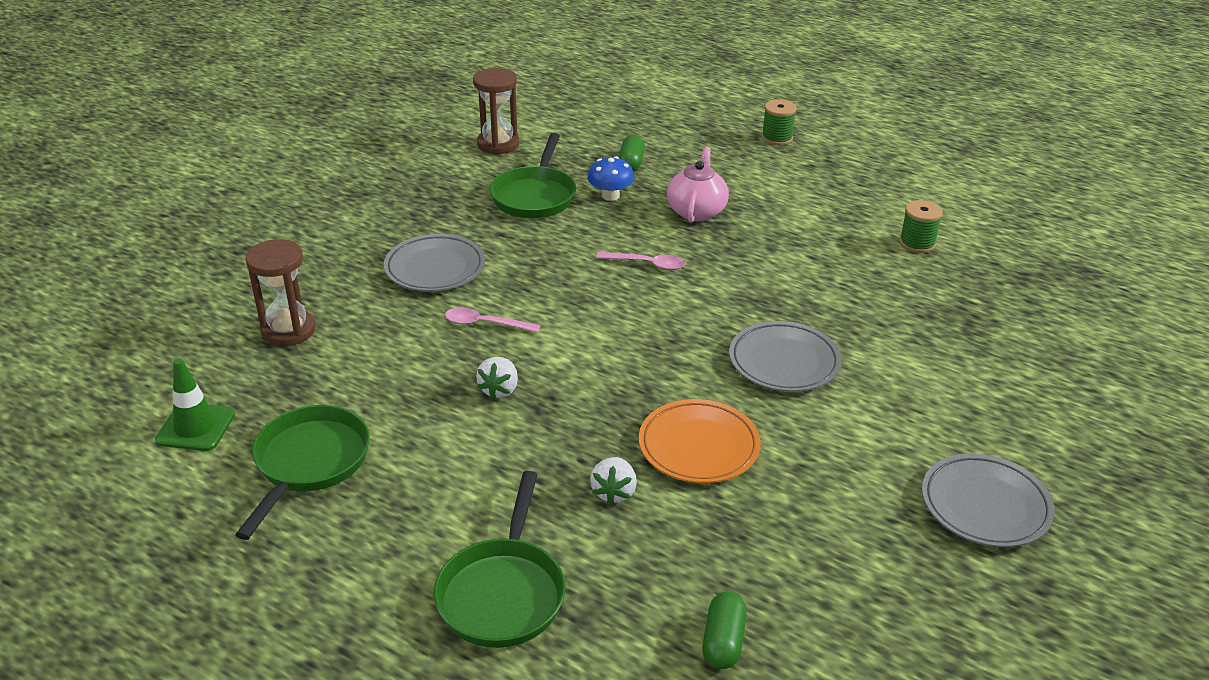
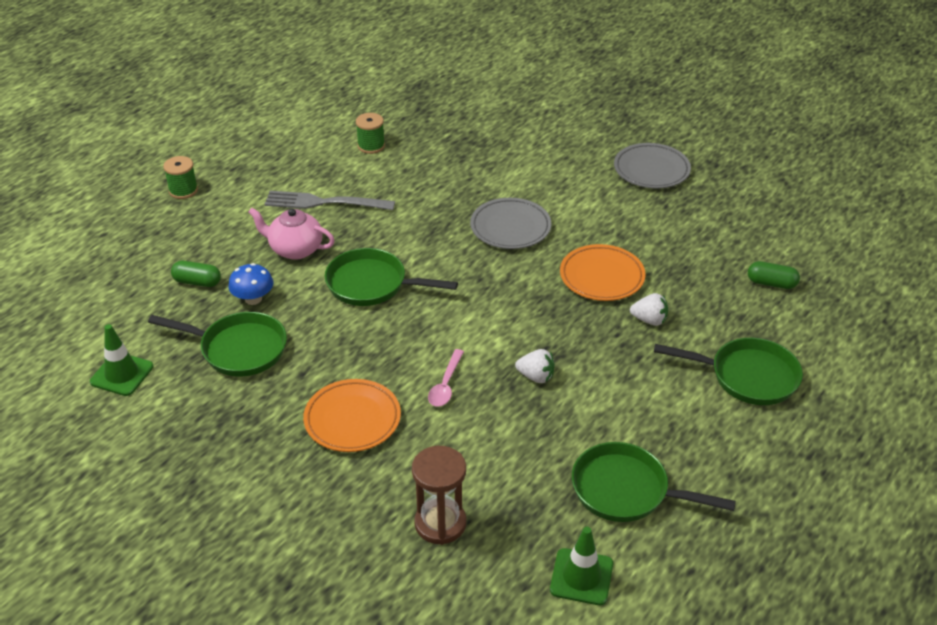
camera: 85 degrees left, 5 degrees up
grey plate [384,234,485,292] -> orange plate [303,379,401,452]
brown hourglass [473,68,519,155] -> green traffic cone [90,324,153,396]
pink spoon [596,252,685,270] -> green pan [325,248,458,306]
none -> grey fork [265,191,395,210]

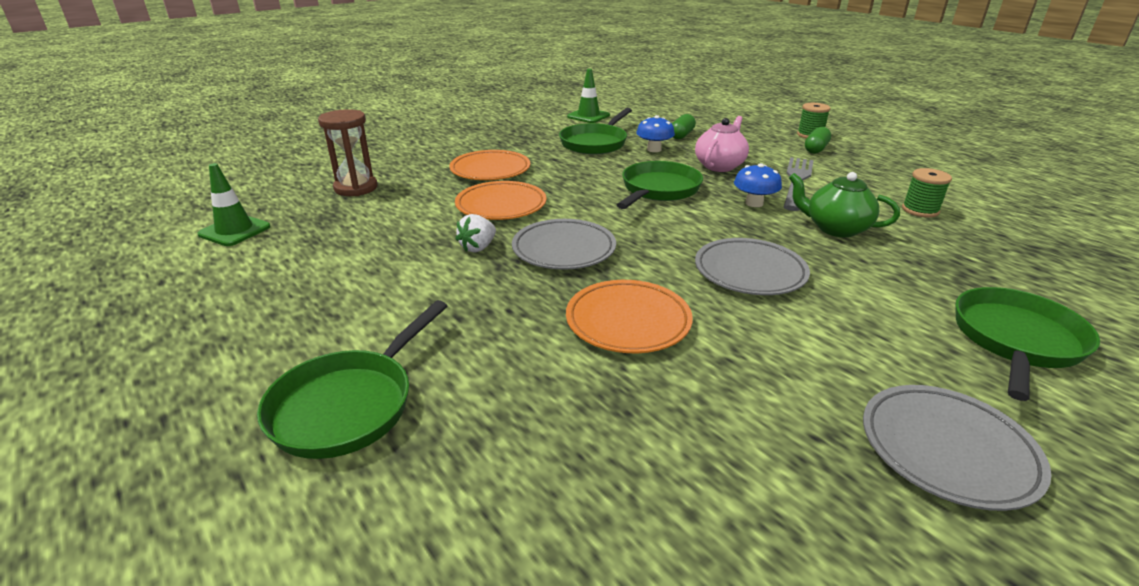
camera: 105 degrees right, 10 degrees down
pink spoon [428,349,464,407] -> orange plate [455,181,547,220]
green pan [572,442,736,522] -> green pan moved to [955,287,1100,401]
white strawberry [630,293,668,326] -> none
green capsule [748,261,800,289] -> green capsule moved to [805,127,831,154]
none -> grey plate [512,219,616,270]
none -> blue mushroom [734,163,782,207]
none -> green teapot [789,172,900,237]

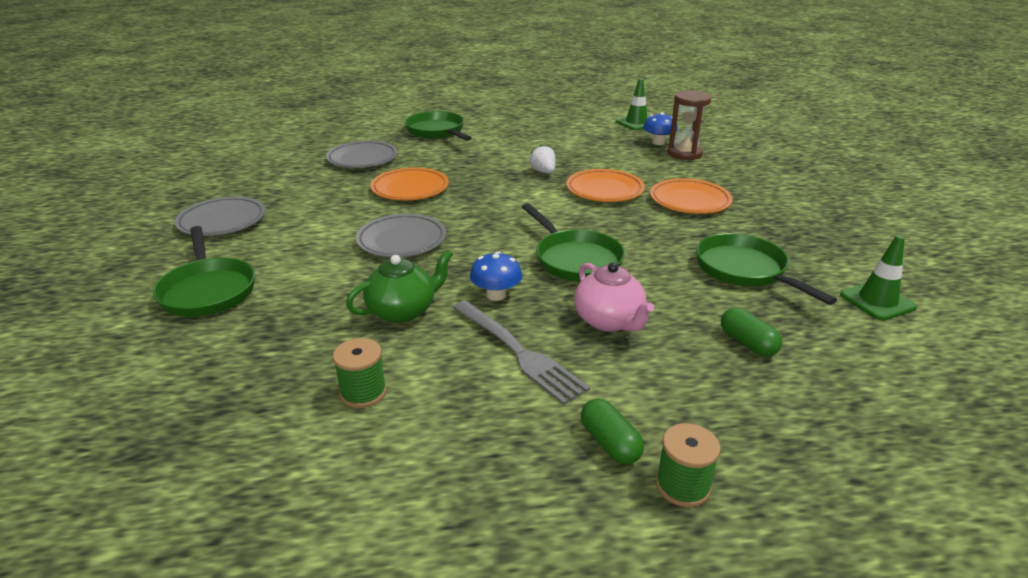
camera: 120 degrees right, 0 degrees up
grey plate [512,219,616,270] -> grey plate moved to [326,141,398,168]
blue mushroom [636,115,675,152] -> blue mushroom moved to [643,112,678,145]

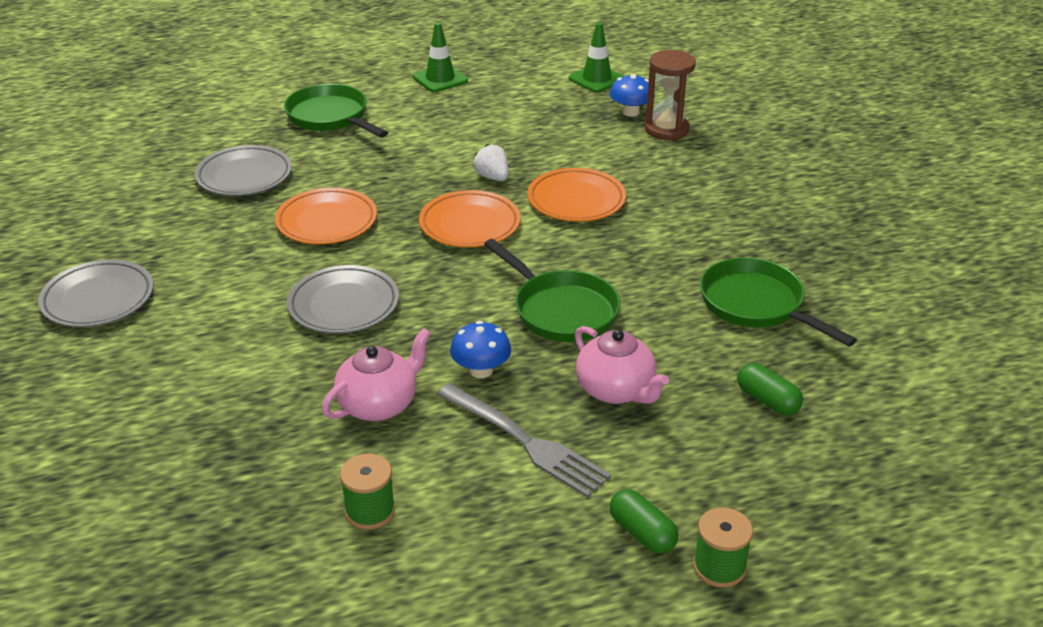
camera: 10 degrees left, 5 degrees up
green pan [153,226,255,317] -> none
green teapot [346,249,453,323] -> pink teapot [322,328,431,421]
orange plate [650,179,732,214] -> orange plate moved to [419,190,521,247]
green traffic cone [840,235,917,321] -> green traffic cone moved to [413,22,468,92]

